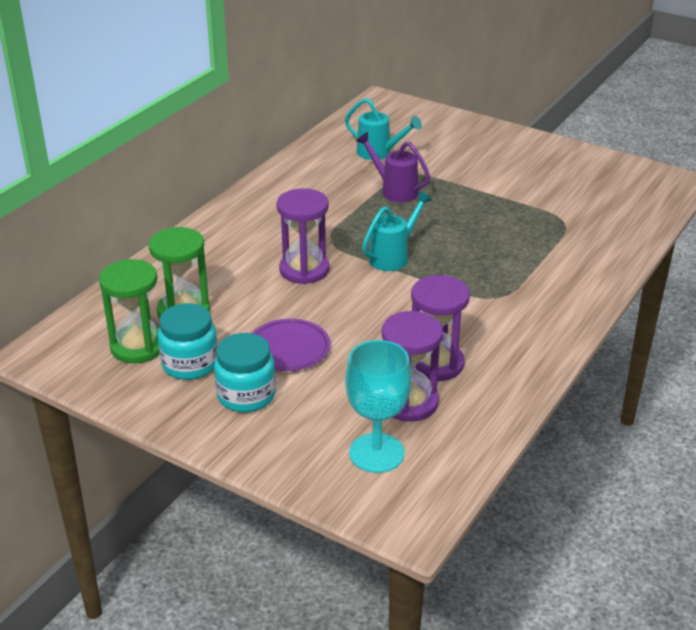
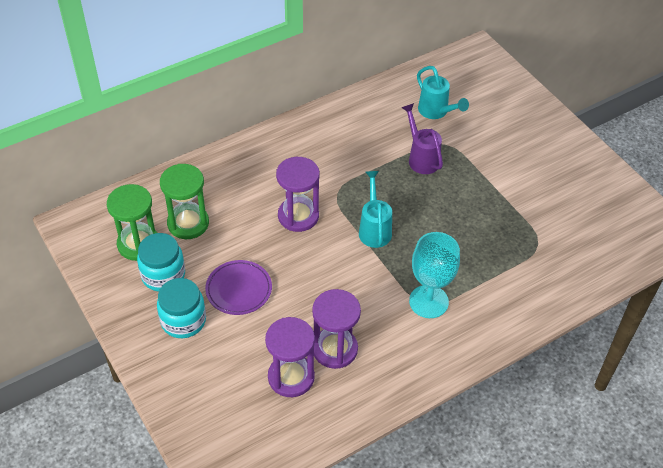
camera: 25 degrees right, 15 degrees up
turquoise goblet [345,340,412,473] -> turquoise goblet moved to [409,232,460,318]
turquoise watering can [362,191,433,271] -> turquoise watering can turned 75 degrees counterclockwise [359,171,392,248]

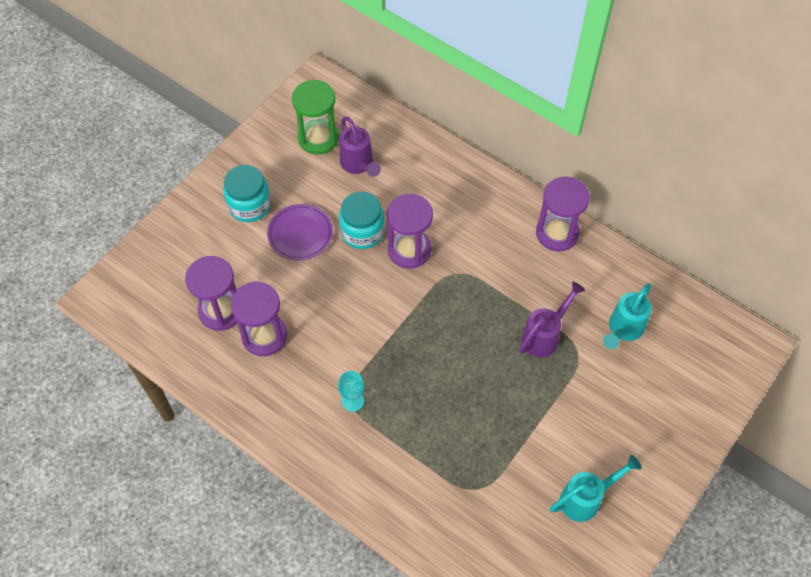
camera: 70 degrees right, 10 degrees up
turquoise jar [137,233,185,292] -> turquoise jar moved to [339,191,385,249]
green hourglass [160,164,209,239] -> purple watering can [340,117,381,177]
turquoise watering can [359,171,392,248] -> turquoise watering can moved to [550,455,642,522]
turquoise goblet [409,232,460,318] -> turquoise goblet [338,371,364,412], size x0.53
none -> purple hourglass [536,176,590,252]

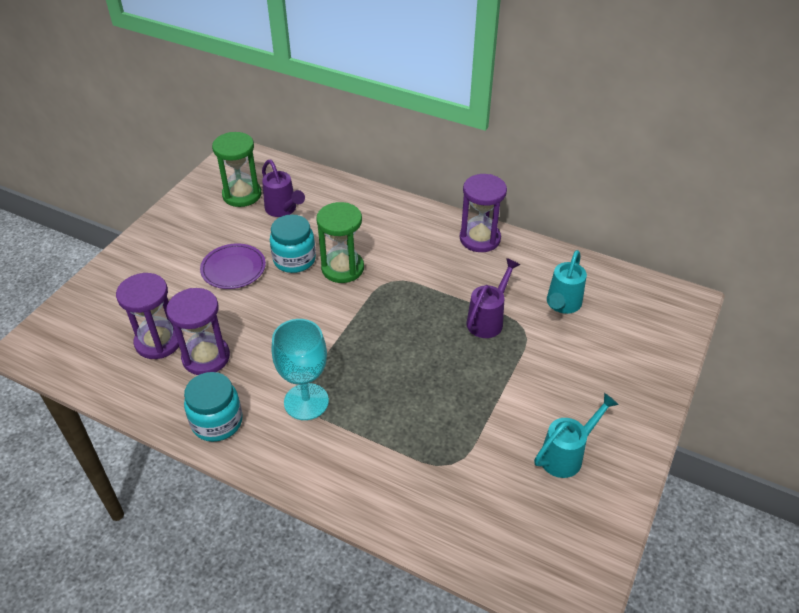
camera: 10 degrees left, 15 degrees down
turquoise jar [223,165,271,222] -> turquoise jar moved to [184,372,243,442]
turquoise goblet [338,371,364,412] -> turquoise goblet [272,319,329,420], size x1.89
purple hourglass [387,194,433,269] -> green hourglass [316,202,364,283]

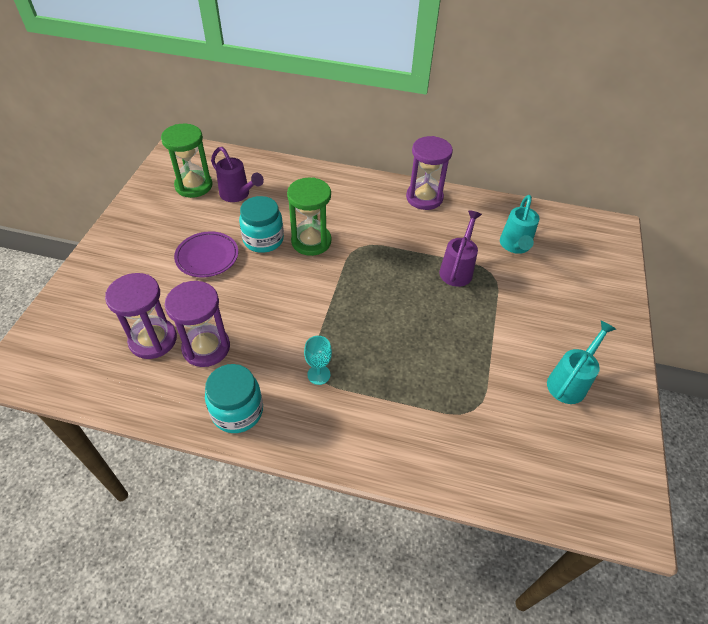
camera: 15 degrees left, 5 degrees up
turquoise goblet [272,319,329,420] -> turquoise goblet [304,336,332,385], size x0.53

